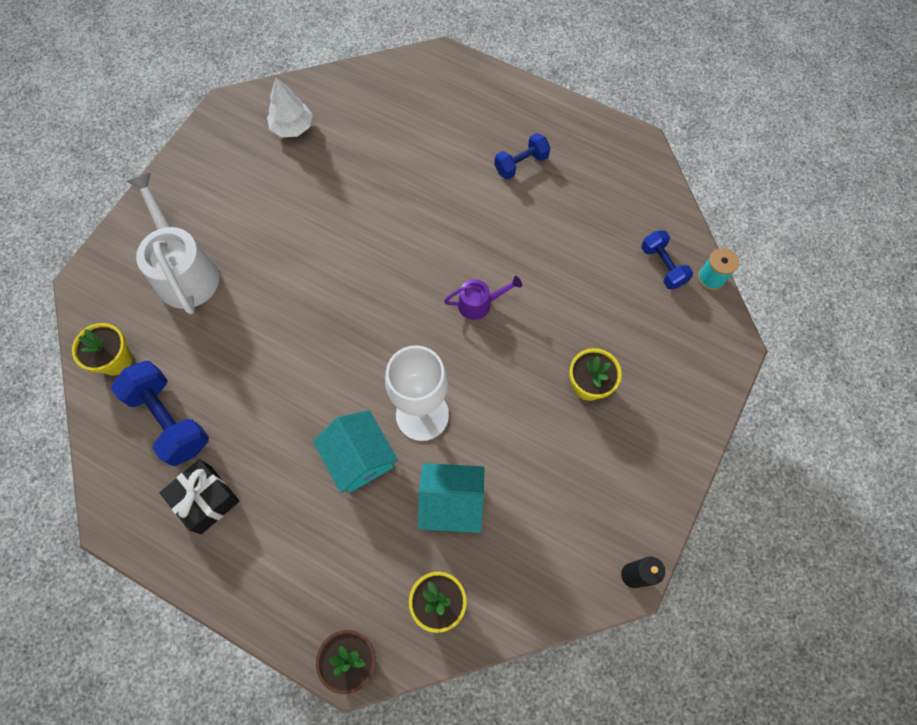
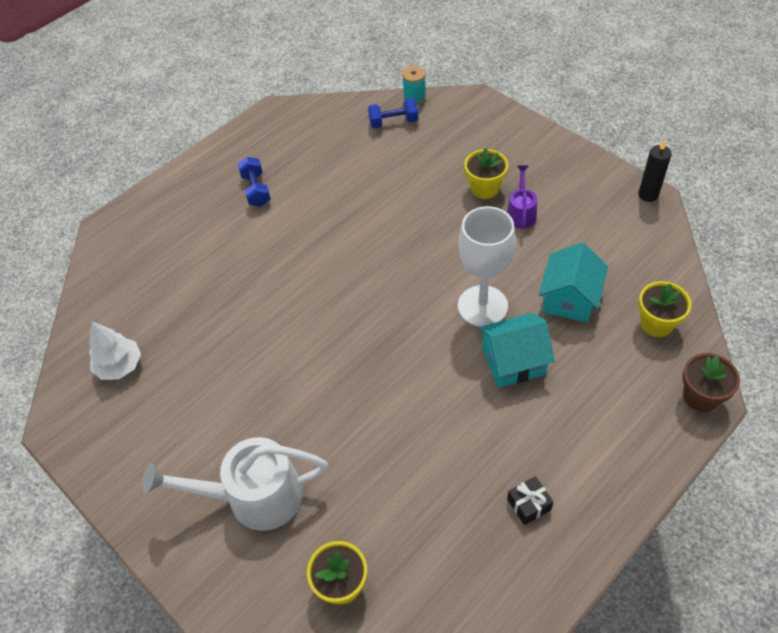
camera: 70 degrees left, 15 degrees down
blue dumbbell [111,361,209,466] -> none
black gift [159,459,240,534] -> black gift [507,476,553,525], size x0.61
purple watering can [444,276,522,320] -> purple watering can moved to [507,165,537,229]

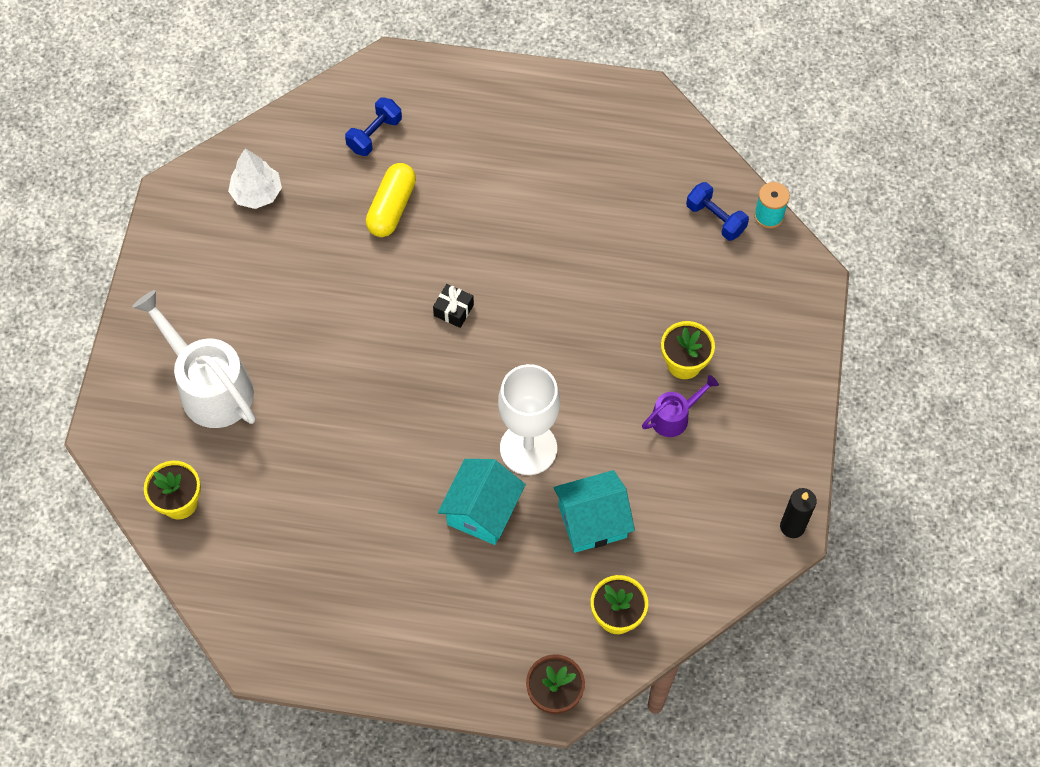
camera: 50 degrees right, 10 degrees up
blue dumbbell [238,157,271,207] -> blue dumbbell moved to [345,97,402,156]
turquoise house [478,313,555,388] -> turquoise house turned 75 degrees clockwise [438,459,526,545]
black gift [507,476,553,525] -> black gift moved to [433,284,474,328]
none -> yellow capsule [366,163,416,237]

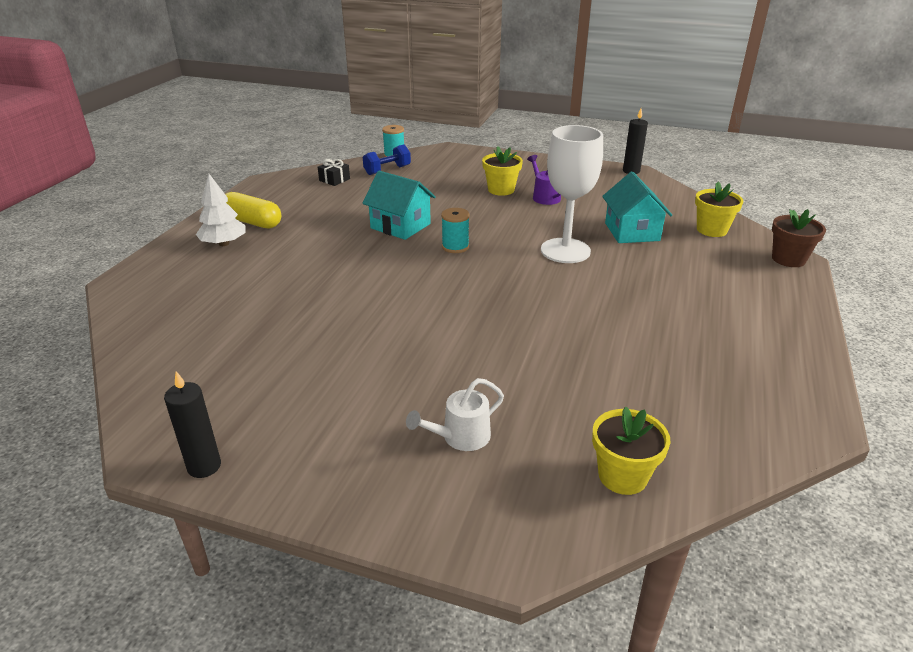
camera: 80 degrees left, 30 degrees down
white watering can [132,290,255,428] -> white watering can [406,378,504,451], size x0.51
white tree [228,148,282,209] -> white tree moved to [196,174,246,246]
blue dumbbell [345,97,402,156] -> none
yellow capsule [366,163,416,237] -> yellow capsule moved to [225,192,281,229]
black gift [433,284,474,328] -> black gift moved to [318,159,350,186]
turquoise house [438,459,526,545] -> turquoise house moved to [362,171,436,240]
none -> black candle [164,371,221,478]
none -> turquoise spool [441,208,470,253]

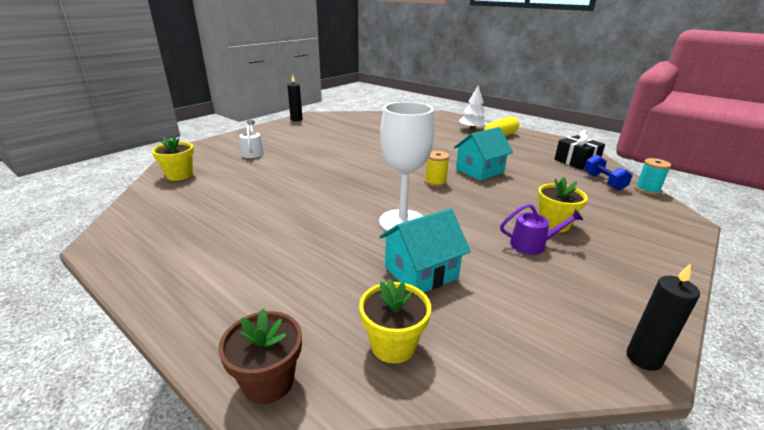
camera: 110 degrees right, 5 degrees down
black gift [318,159,350,186] -> black gift [555,130,605,170], size x1.63
turquoise spool [441,208,470,253] -> yellow spool [425,151,450,187]
turquoise house [602,171,672,243] -> turquoise house turned 45 degrees counterclockwise [379,208,471,292]

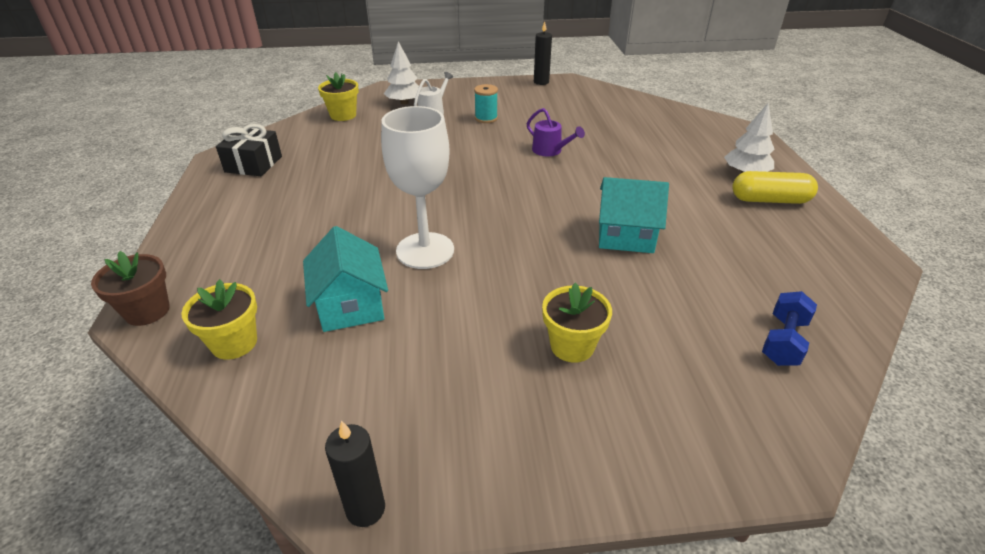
camera: 45 degrees right, 10 degrees up
turquoise house [379,208,471,292] -> turquoise house turned 60 degrees clockwise [303,226,388,332]
yellow spool [425,151,450,187] -> none
purple watering can [500,203,583,255] -> purple watering can moved to [527,108,585,156]
black gift [555,130,605,170] -> black gift moved to [216,124,282,176]
turquoise spool [635,158,671,195] -> turquoise spool moved to [474,84,498,123]
none -> white tree [384,41,419,104]

